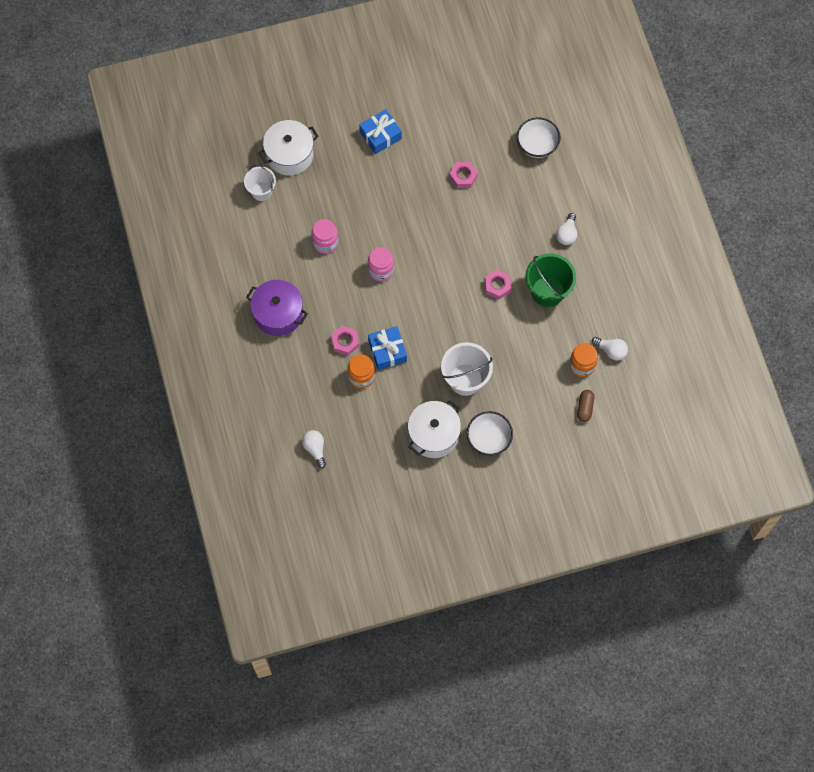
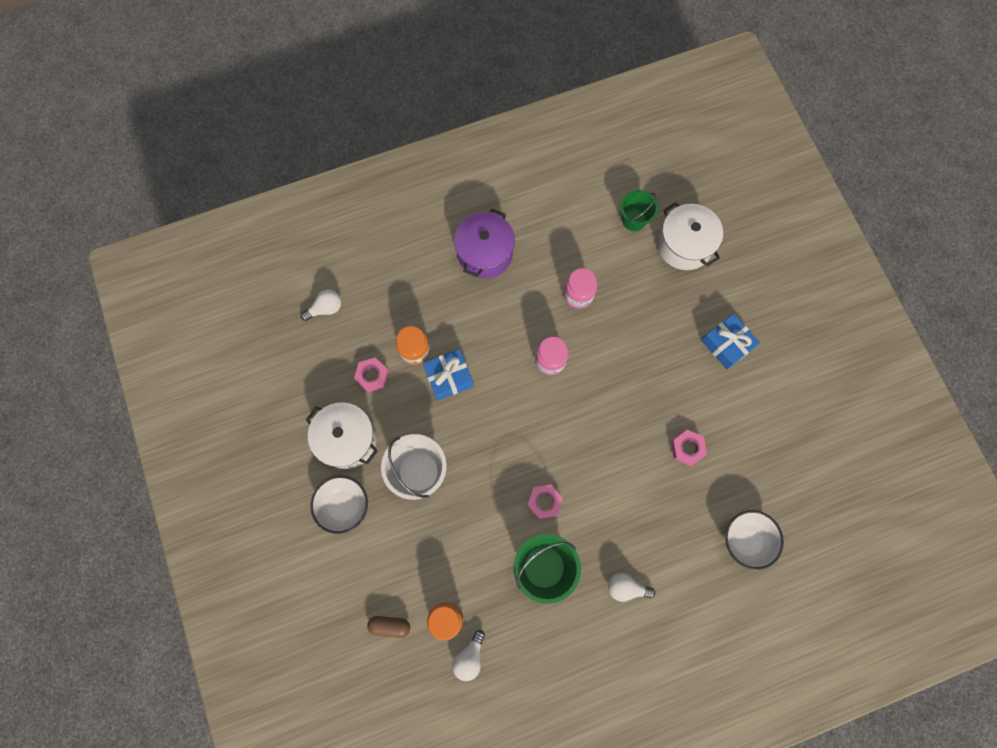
camera: 85 degrees right, 5 degrees up
white bucket [244,165,276,201] -> green bucket [620,190,658,231]
pink nut [331,326,359,356] -> pink nut moved to [354,357,389,393]

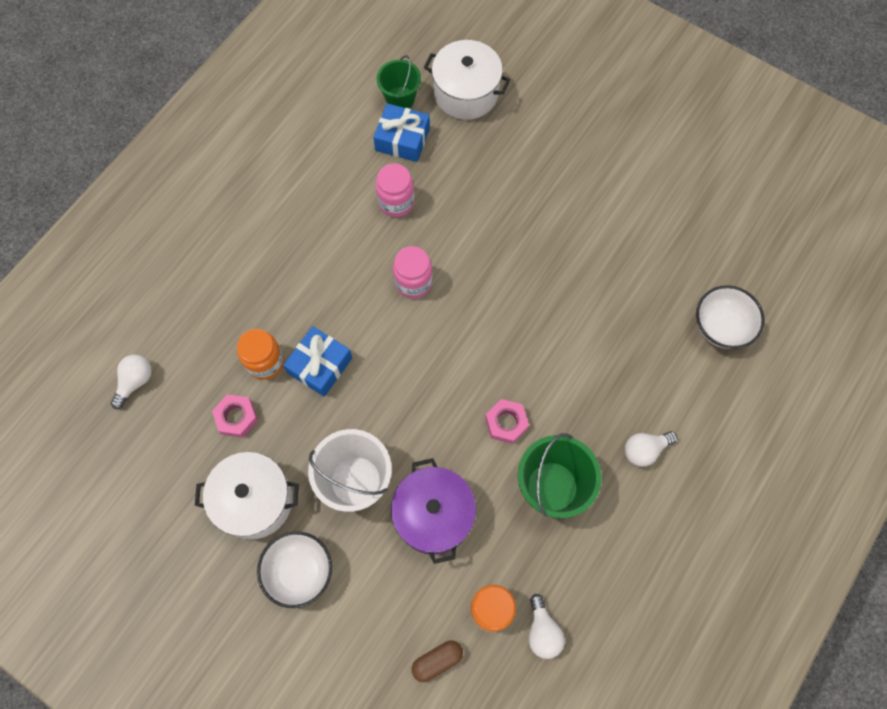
camera: 35 degrees left, 5 degrees down
purple pot [454,209,515,279] -> purple pot moved to [391,458,476,564]
pink nut [671,430,707,466] -> none
blue gift [701,314,760,369] -> blue gift moved to [373,103,430,162]

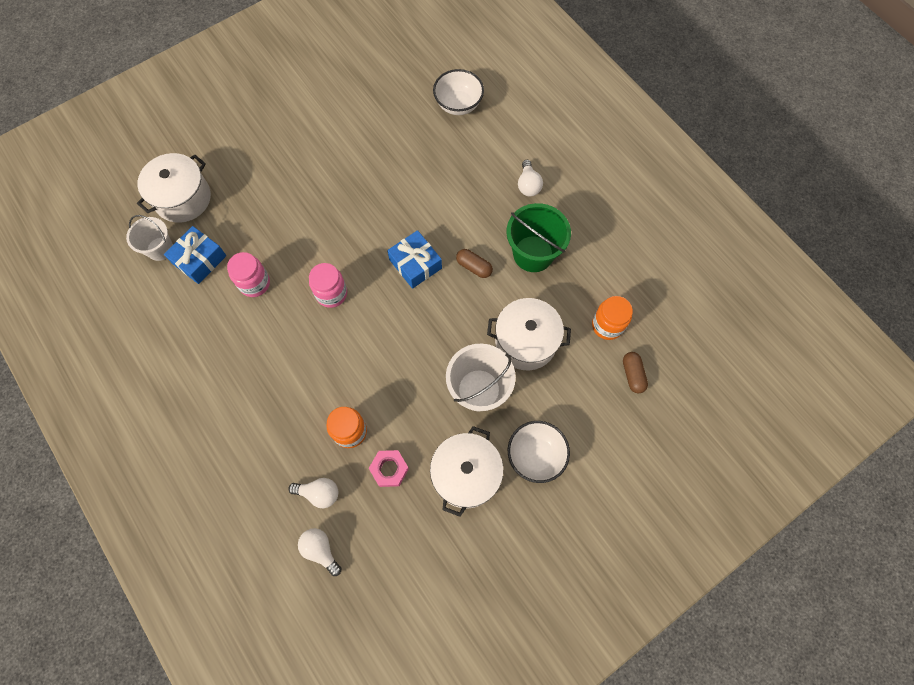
camera: 70 degrees left, 0 degrees up
blue gift [283,326,352,397] -> blue gift moved to [387,230,442,289]
green bucket [377,55,421,108] -> white bucket [126,215,173,261]
purple pot [391,458,476,564] -> white pot [487,298,571,370]
pink nut [485,399,529,444] -> brown capsule [456,249,493,278]
white light bulb [529,594,565,659] -> white light bulb moved to [288,478,338,508]

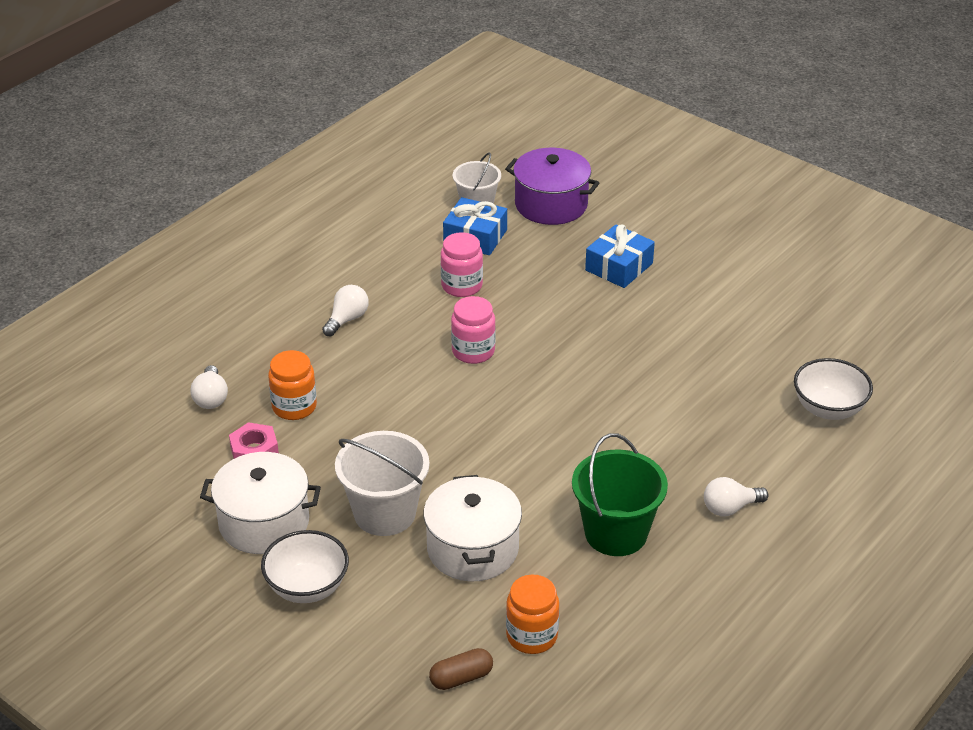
camera: 75 degrees right, 30 degrees down
white pot [137,153,211,223] -> purple pot [505,148,599,225]
white light bulb [298,528,342,576] -> white light bulb moved to [322,285,369,336]
blue gift [387,230,442,289] -> blue gift moved to [585,224,655,288]
brown capsule [456,249,493,278] -> none

